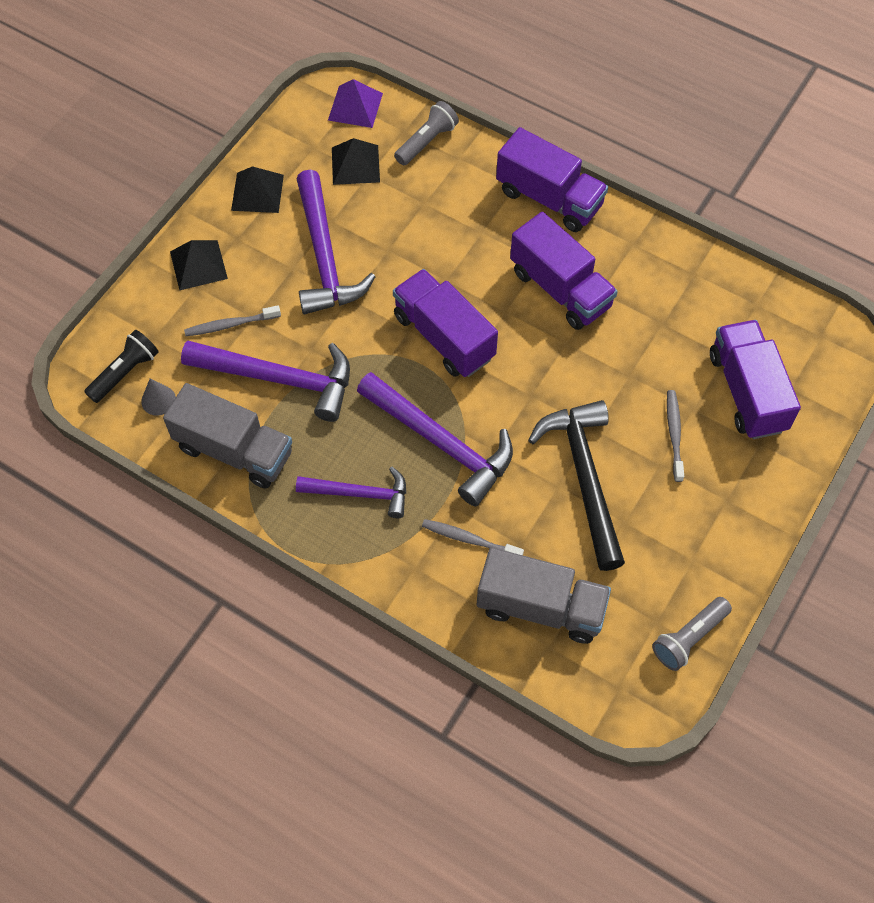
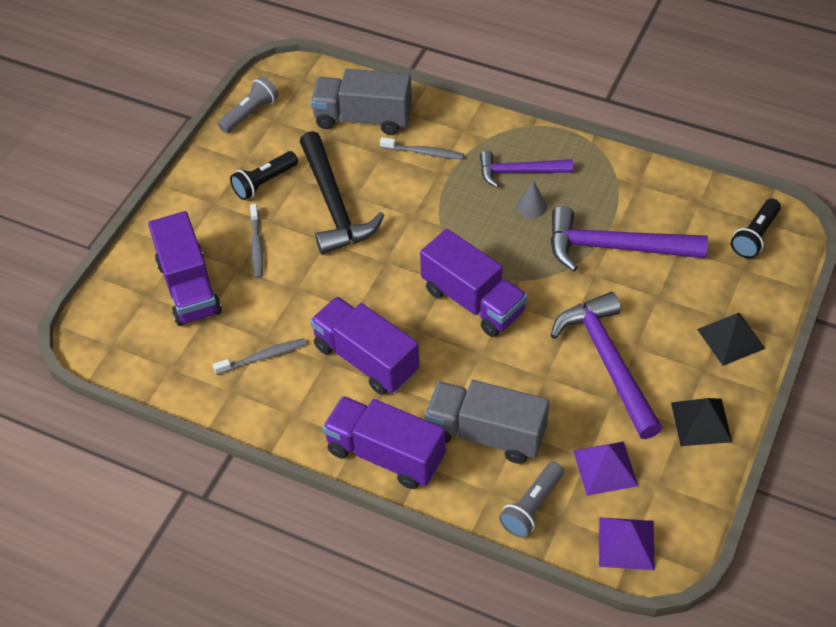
camera: 175 degrees right, 10 degrees down
grey cone [141,378,176,416] -> grey cone moved to [517,180,547,218]
grey truck [163,383,292,489] -> grey truck moved to [425,380,549,464]
grey toothbrush [184,305,281,336] -> grey toothbrush moved to [213,338,306,375]
black pyramid [332,138,380,185] -> purple pyramid [573,441,638,496]
purple hammer [357,372,513,506] -> none
none -> black flashlight [230,151,298,200]

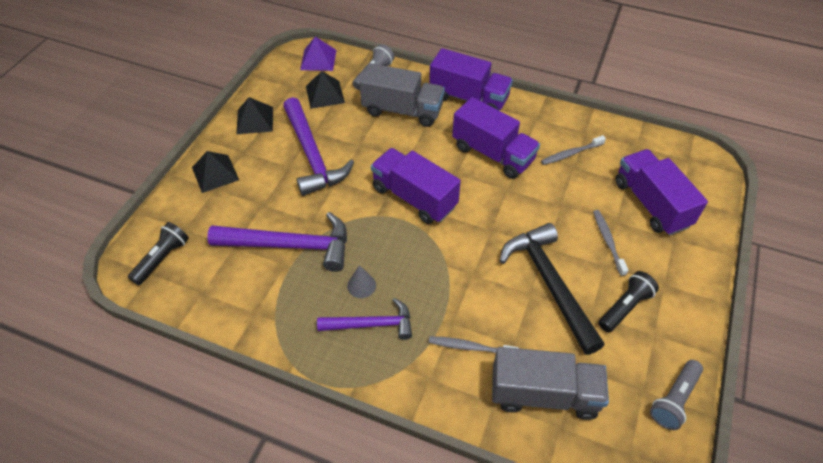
camera: 175 degrees right, 0 degrees up
purple pyramid [573,441,638,496] -> black pyramid [306,71,345,109]

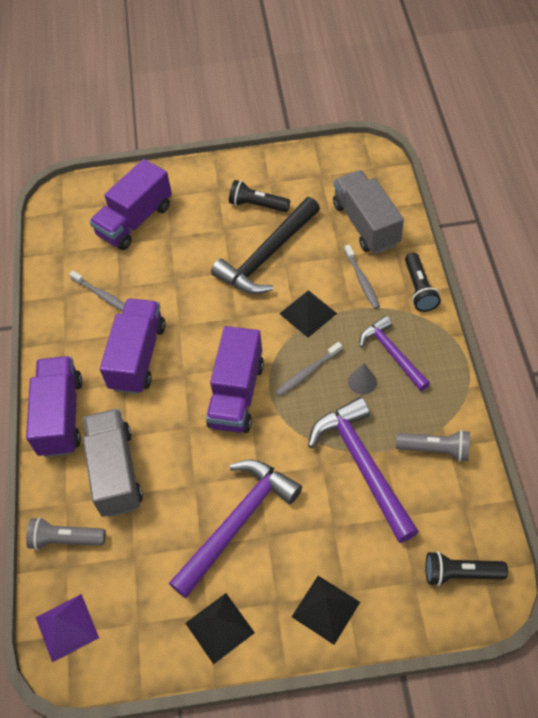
camera: 115 degrees left, 5 degrees up
black pyramid [306,71,345,109] -> black pyramid moved to [279,290,337,338]
grey toothbrush [593,210,629,276] -> grey toothbrush moved to [276,342,342,397]
grey flashlight [650,360,703,430] -> grey flashlight moved to [396,430,470,461]
none -> black flashlight [405,253,441,312]

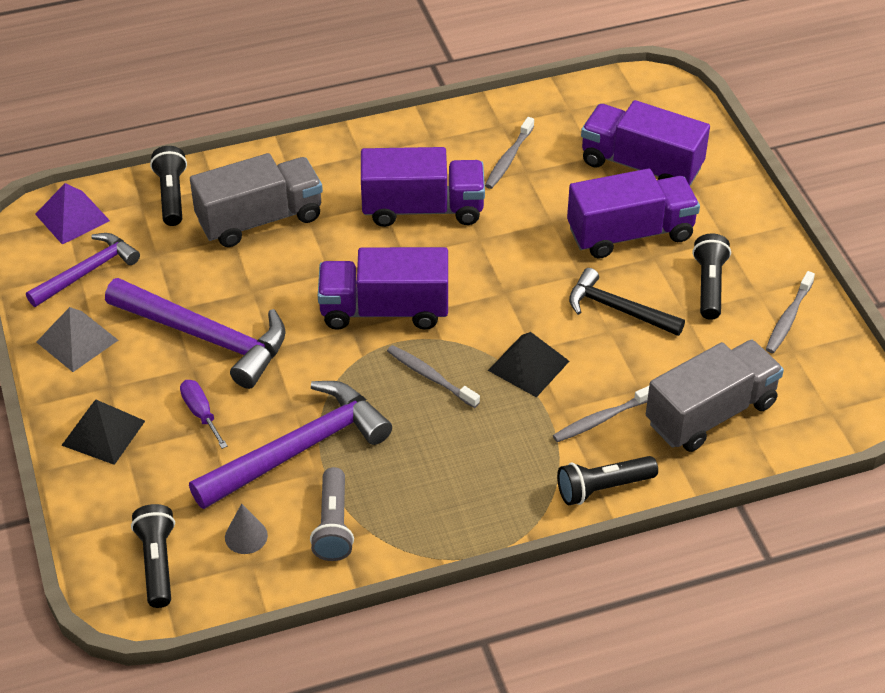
camera: 75 degrees right, 10 degrees down
purple truck [26,356,82,457] -> purple truck moved to [567,169,700,258]
grey flashlight [26,517,106,550] -> black flashlight [150,146,187,226]
black pyramid [185,593,255,665] -> grey pyramid [36,307,118,372]
black hammer [211,197,320,294] -> black hammer [569,268,685,336], size x0.62
grey cone [348,363,377,395] -> grey cone moved to [225,503,268,554]
purple hammer [360,316,430,391] -> purple hammer moved to [26,233,140,307]
none -> purple screwdriver [180,380,228,449]
none -> grey toothbrush [766,271,815,353]

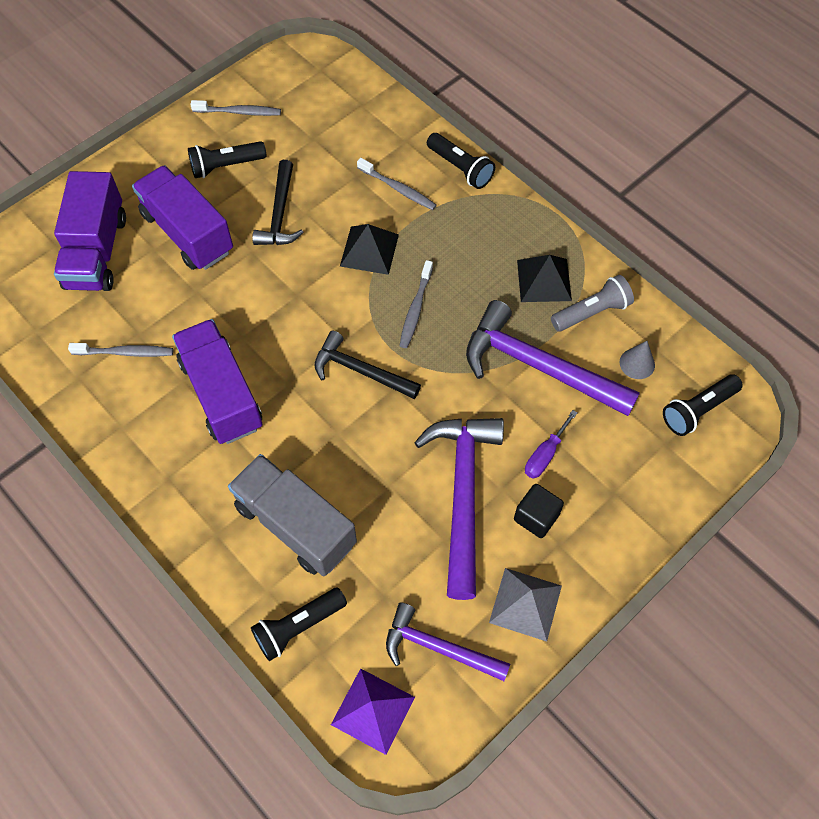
camera: 115 degrees left, 15 degrees up
black pyramid [61,400,145,465] -> black pyramid moved to [517,255,572,302]
purple truck [318,247,448,330] -> black hammer [315,331,421,399]
grey truck [646,340,784,452] -> none
none -> black cube [514,484,564,538]

